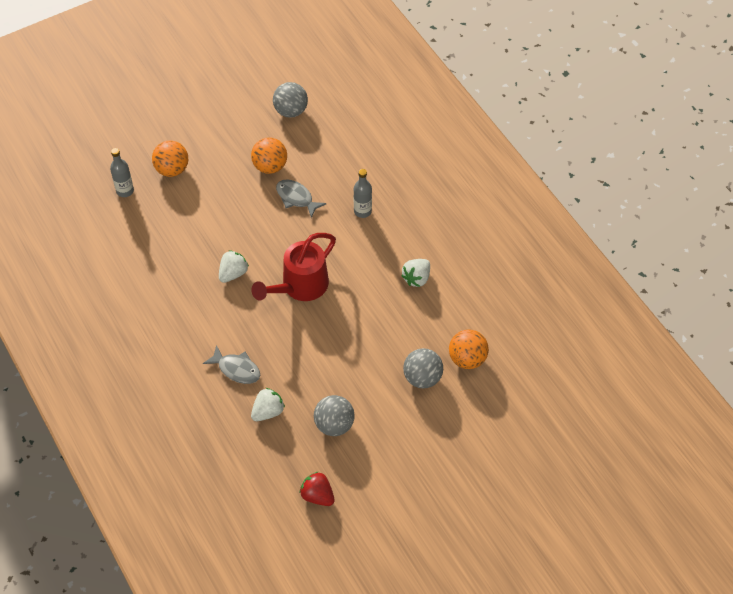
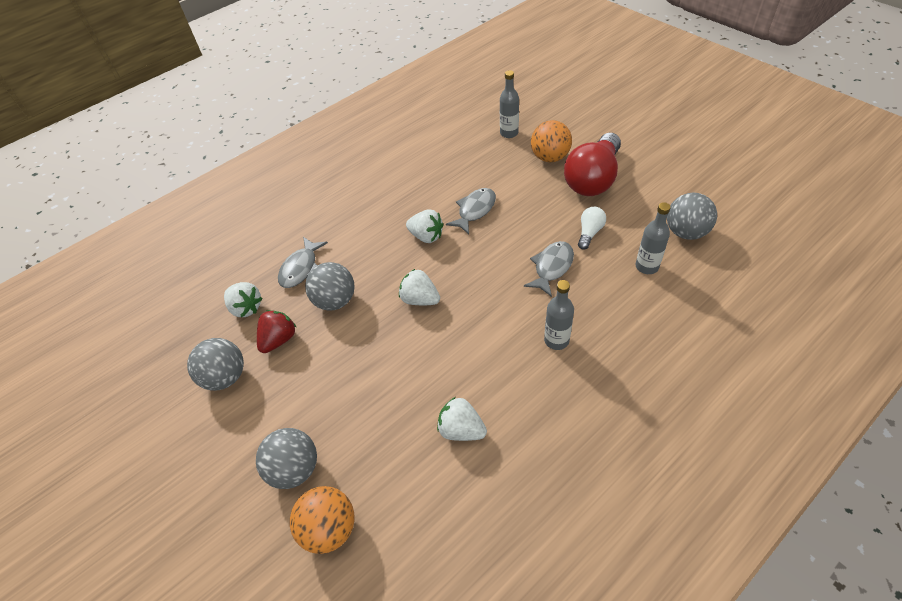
camera: 85 degrees right, 5 degrees down
orange ball [251,137,287,174] -> white light bulb [578,207,606,250]
red watering can [251,233,336,301] -> white strawberry [399,269,440,305]
red strawberry [300,472,335,506] -> red strawberry moved to [257,310,296,353]
none -> grey ball [305,262,355,311]
none -> grey fish [446,188,496,234]
none -> red light bulb [564,133,621,196]
none -> grey bottle [635,202,671,274]

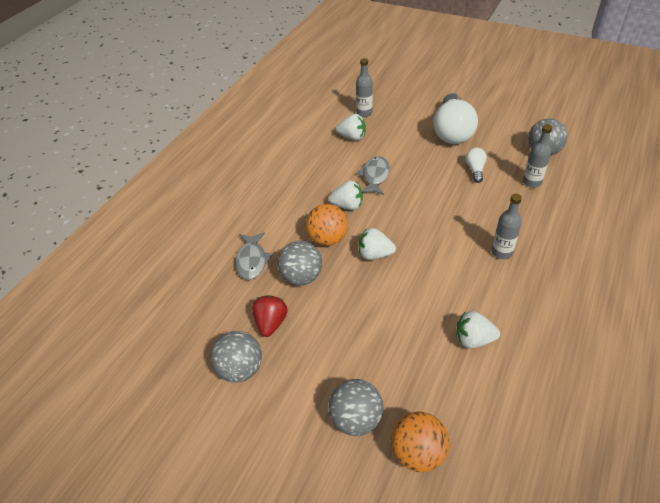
camera: 25 degrees left, 5 degrees down
white strawberry [224,282,262,317] -> white strawberry moved to [336,114,366,141]
grey fish [524,241,574,297] -> none
orange ball [531,120,572,162] -> orange ball moved to [306,204,348,246]
red light bulb [564,133,621,196] -> white light bulb [434,93,478,144]

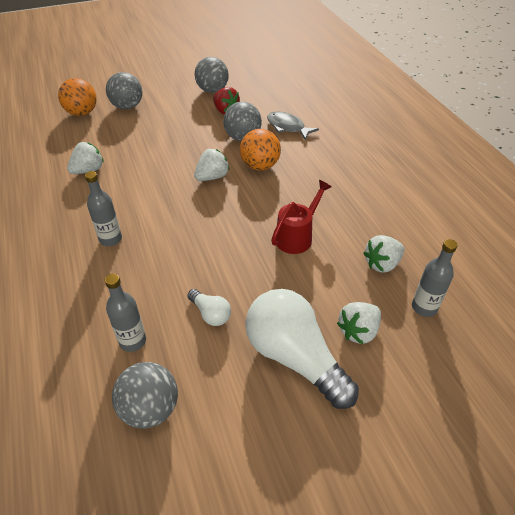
camera: 130 degrees right, 0 degrees up
white strawberry [328,181,363,210] -> white strawberry moved to [337,302,381,344]
grey fish [357,156,390,195] -> red watering can [271,180,332,254]

